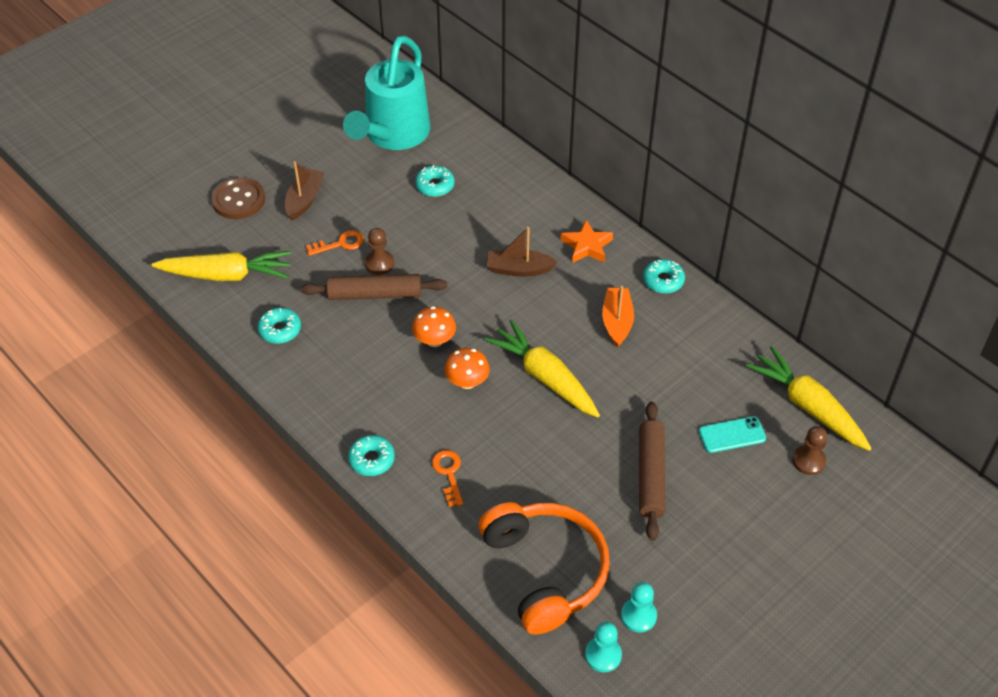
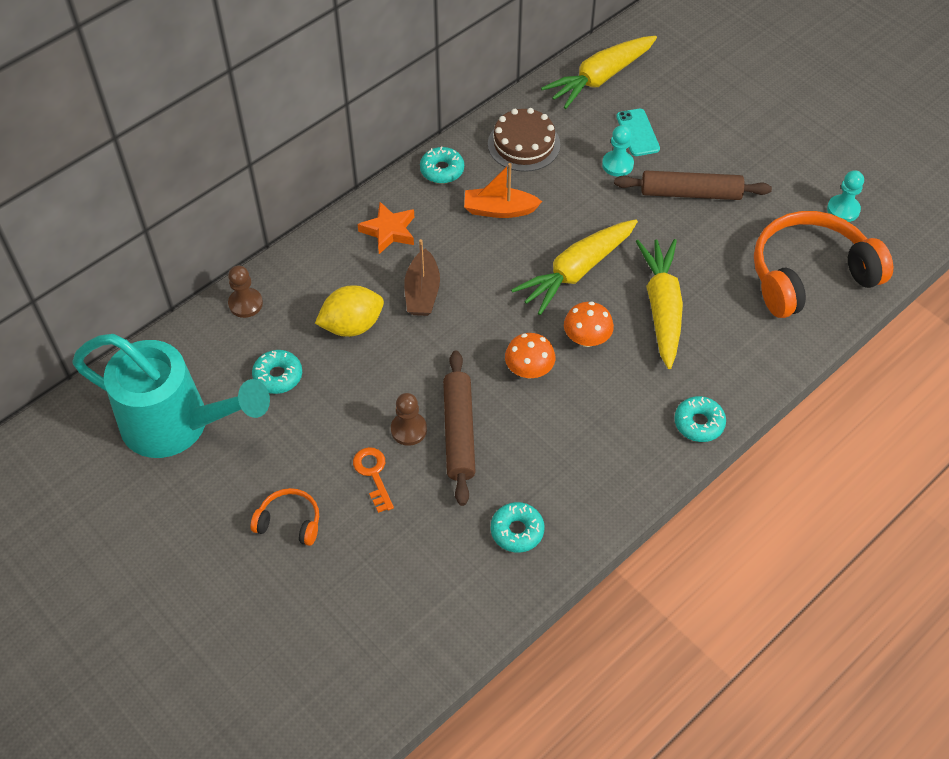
camera: 90 degrees left, 5 degrees up
yellow carrot [152,251,291,281] -> yellow carrot moved to [636,239,683,369]
brown button [211,177,265,219] -> none
brown boat [285,161,324,220] -> orange headphones [251,488,319,546]
orange key [432,450,463,507] -> none
turquoise pawn [585,622,622,672] -> turquoise pawn moved to [602,125,634,177]
brown pawn [792,426,827,475] -> brown pawn moved to [228,266,263,318]
none -> yellow lemon [315,285,384,337]
none -> brown cake [488,108,560,172]

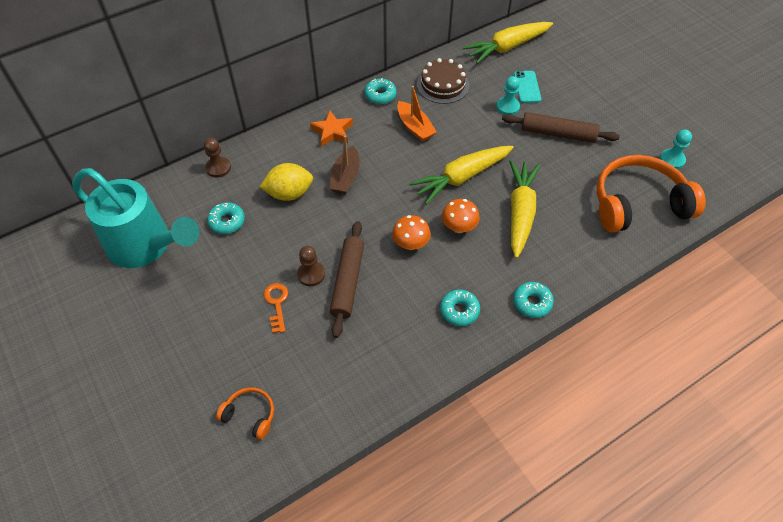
camera: 10 degrees right, 0 degrees up
orange headphones [251,488,319,546] -> orange headphones moved to [216,387,274,440]
orange boat [464,163,542,218] -> orange boat turned 135 degrees counterclockwise [397,86,437,142]
turquoise donut [491,502,544,553] -> turquoise donut moved to [440,290,480,326]

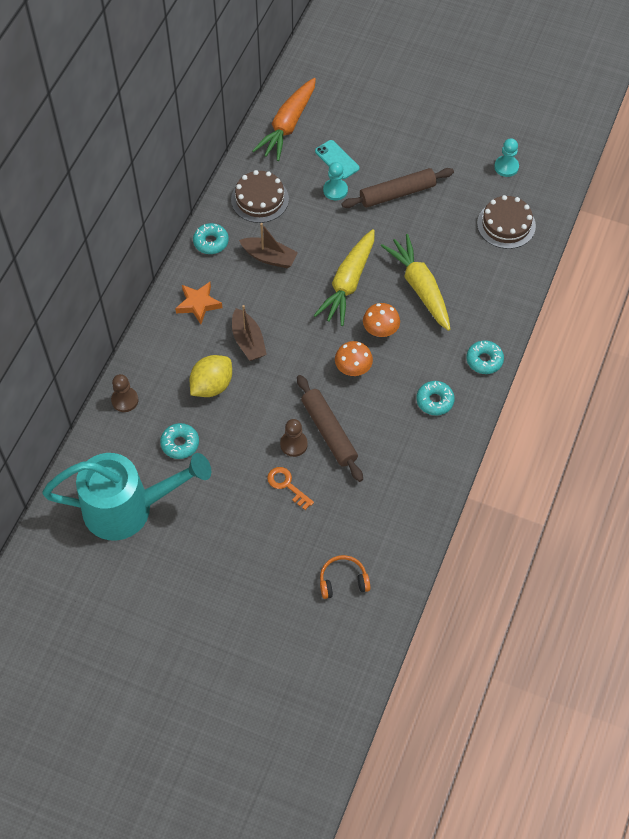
camera: 35 degrees left, 5 degrees up
orange boat [397,86,437,142] -> brown boat [239,223,298,268]
yellow carrot [462,22,553,64] -> orange carrot [252,78,316,161]
orange headphones [597,155,706,233] -> brown cake [477,195,536,249]

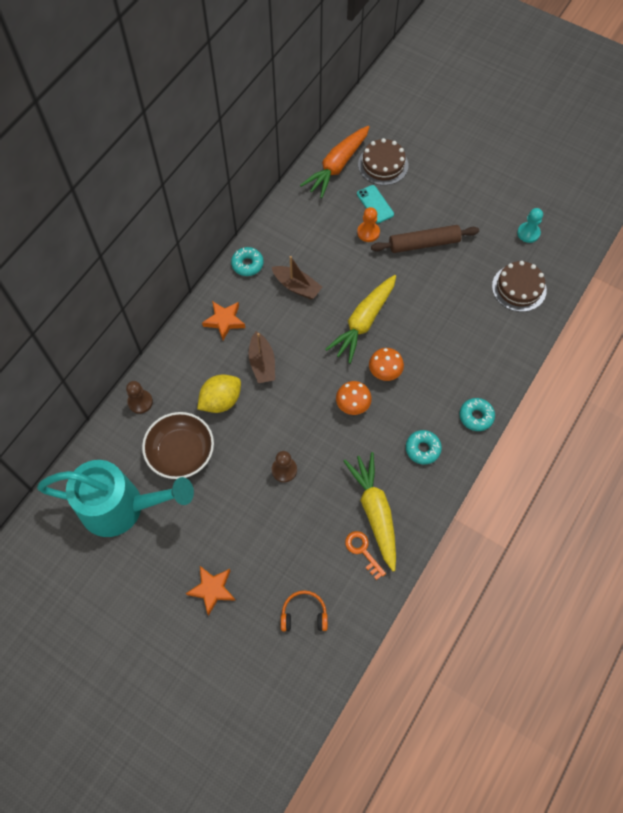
camera: 10 degrees right, 5 degrees up
turquoise donut [160,423,199,459] -> brown bowl [142,412,214,479]
brown cake [231,170,289,223] -> brown cake moved to [358,138,408,185]
orange key [267,467,314,510] -> orange key moved to [345,531,386,580]
brown rolling pin [297,375,363,482] -> none
turquoise pawn [323,162,348,200] -> orange pawn [357,207,380,242]
yellow carrot [381,234,451,331] -> yellow carrot moved to [343,452,396,572]
none -> orange star [186,566,235,616]

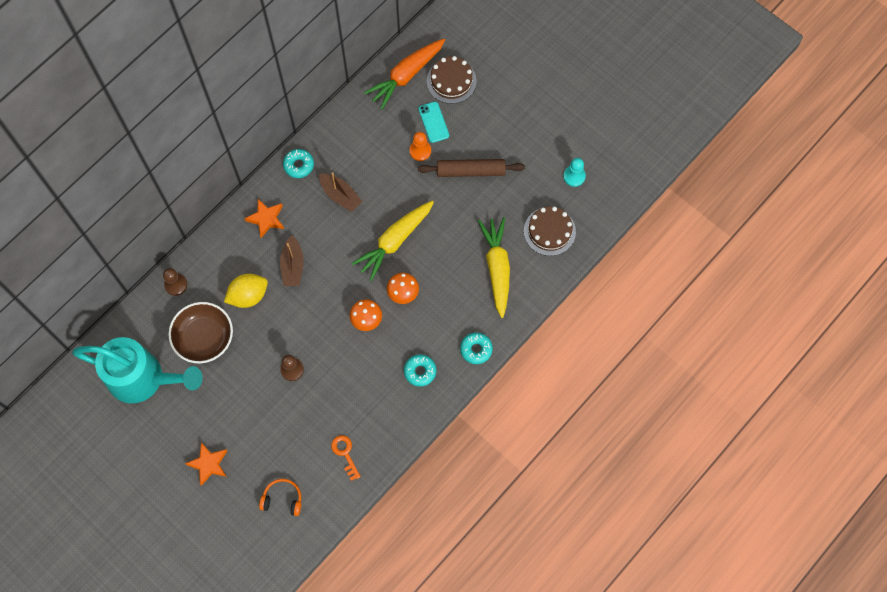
camera: 10 degrees right, 5 degrees up
yellow carrot [343,452,396,572] -> yellow carrot moved to [478,217,510,318]

